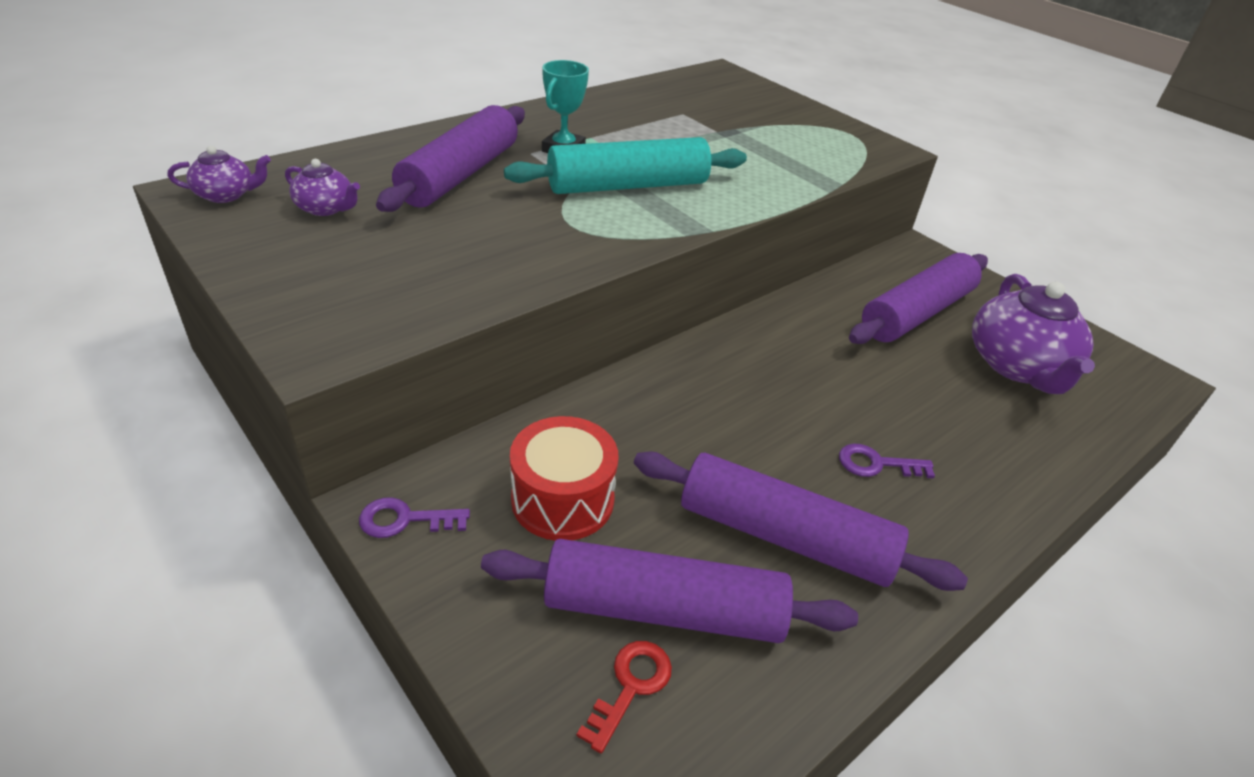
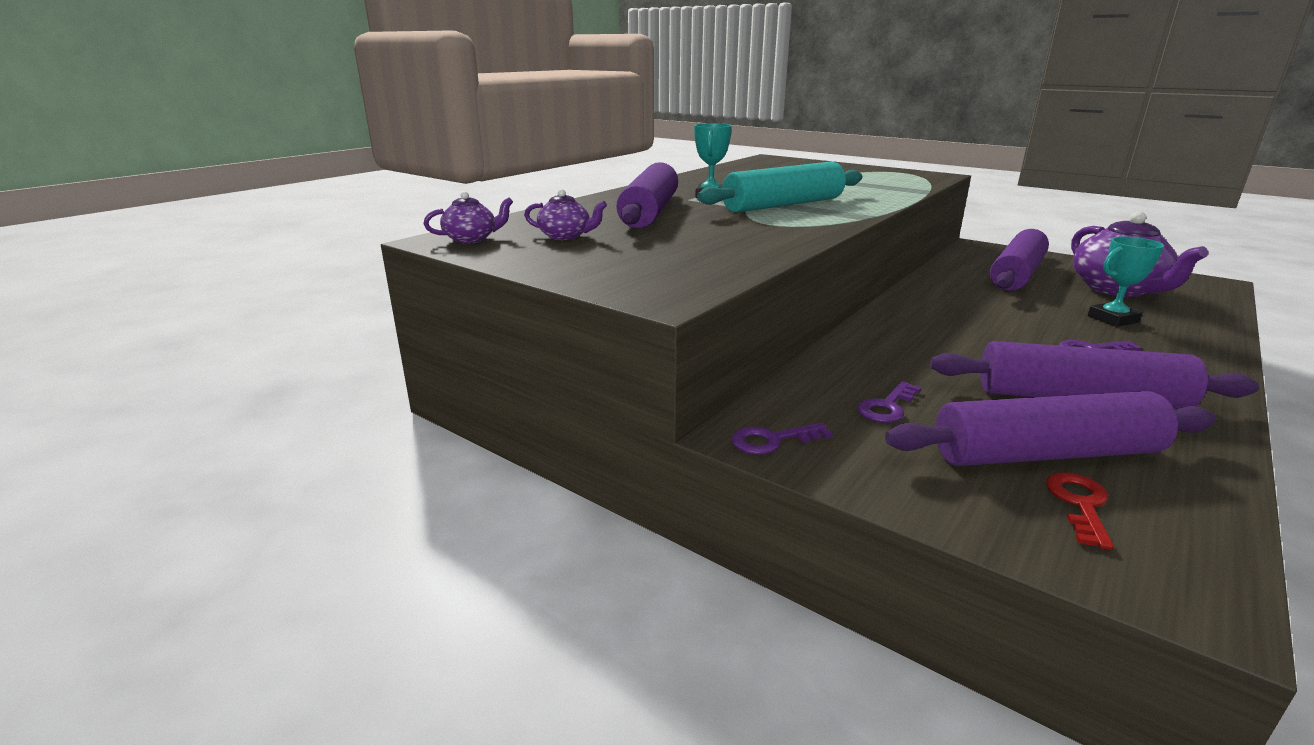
camera: 10 degrees left, 15 degrees down
red drum [510,416,619,541] -> purple key [857,381,921,423]
none -> turquoise trophy [1088,237,1164,327]

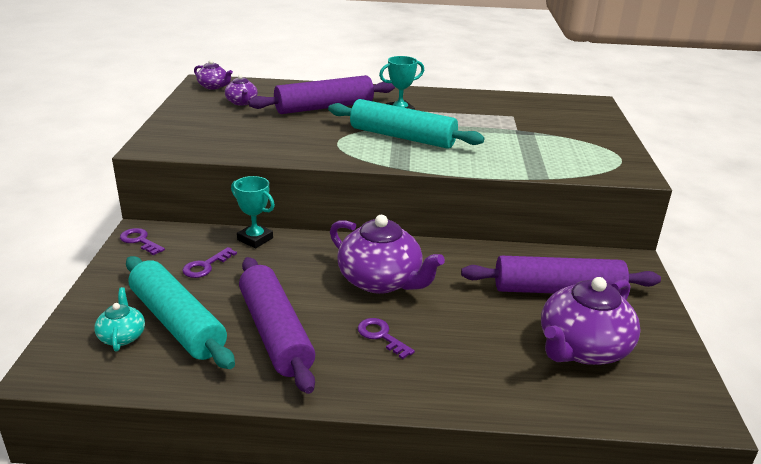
camera: 55 degrees right, 5 degrees up
purple key [857,381,921,423] -> purple key turned 60 degrees counterclockwise [182,247,237,278]
purple rolling pin [885,391,1216,466] -> turquoise rolling pin [126,256,235,369]
red key [1046,472,1114,550] -> turquoise teapot [94,287,145,352]
turquoise trophy [1088,237,1164,327] -> turquoise trophy moved to [231,176,275,248]
none -> purple teapot [330,215,445,294]

